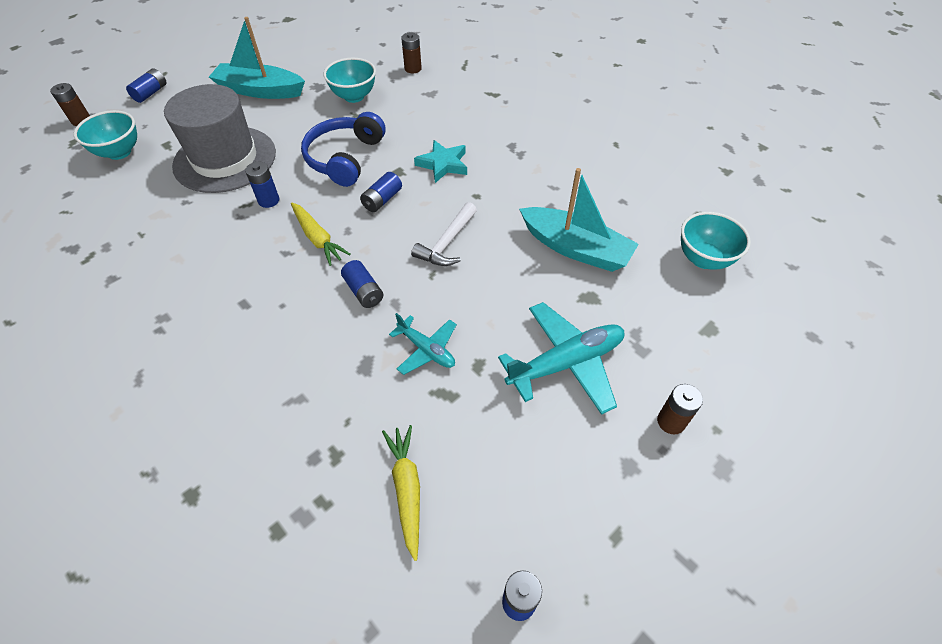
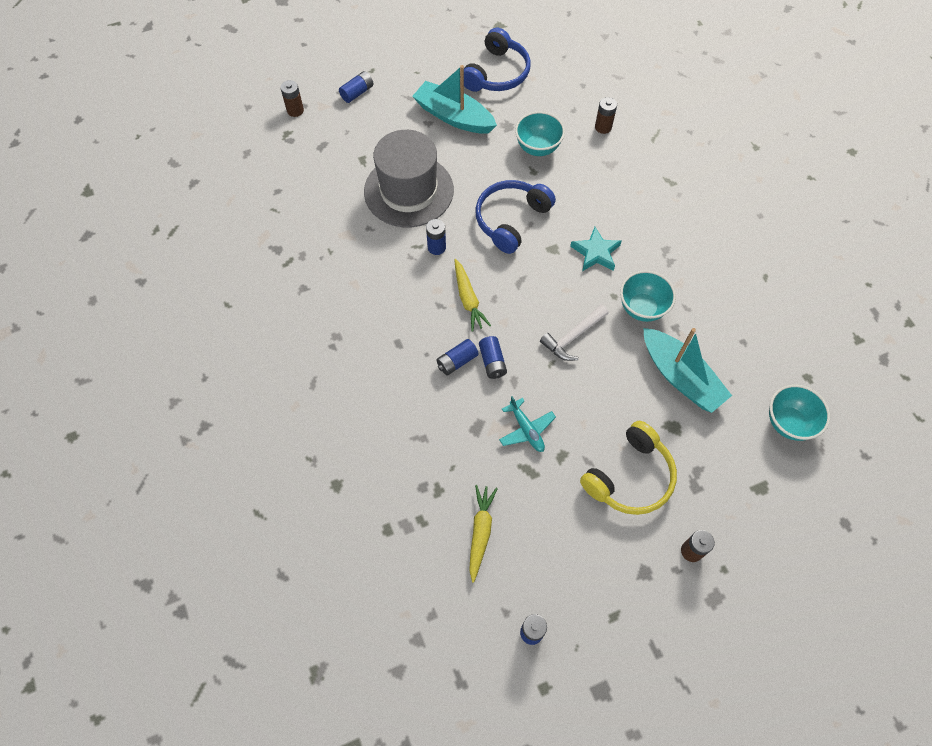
camera: 20 degrees right, 10 degrees up
turquoise bowl [74,110,137,160] -> turquoise bowl moved to [620,270,676,322]
blue battery [360,172,402,212] -> blue battery moved to [437,339,479,375]
turquoise plane [498,302,624,415] -> yellow headphones [580,421,677,515]
none -> blue headphones [464,28,531,92]

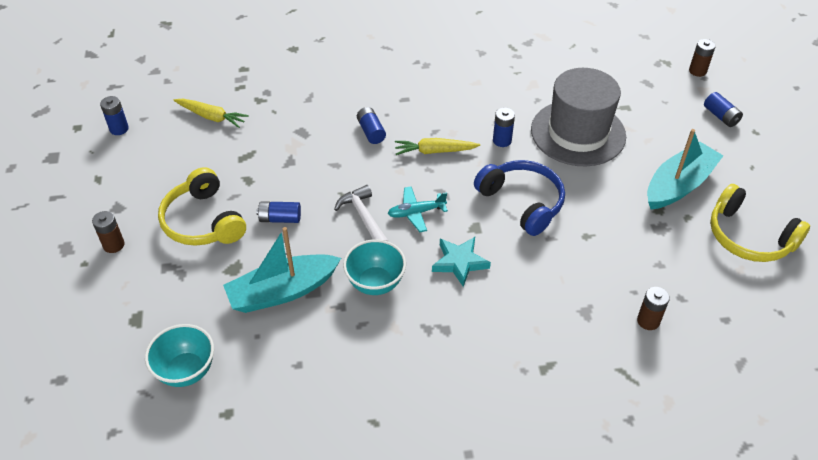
camera: 105 degrees right, 15 degrees down
blue headphones [464,28,531,92] -> yellow headphones [710,184,810,262]
blue battery [479,336,507,379] -> blue battery moved to [256,201,301,223]
turquoise plane [499,396,556,452] -> turquoise plane moved to [388,186,448,232]
turquoise bowl [515,111,565,156] -> none

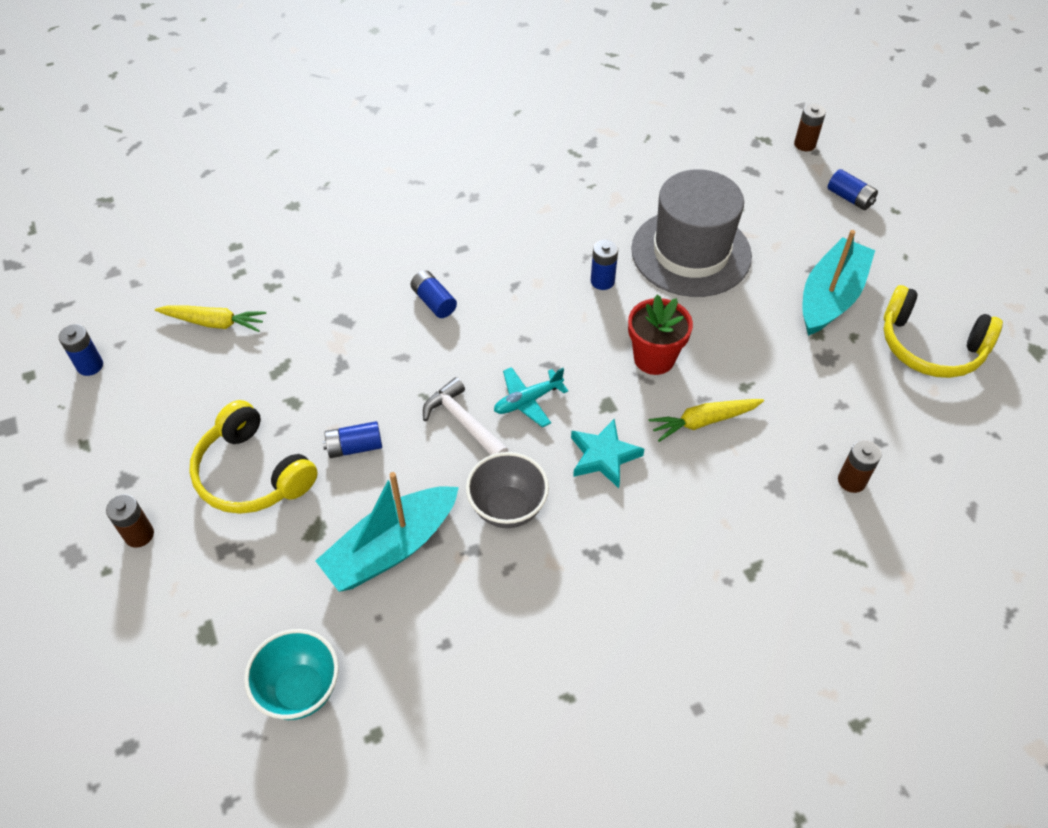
camera: 15 degrees left, 5 degrees up
turquoise bowl [343,239,406,295] -> grey bowl [466,452,549,528]
yellow carrot [395,138,480,155] -> yellow carrot moved to [648,399,764,442]
blue headphones [474,160,565,236] -> red flower pot [628,294,693,375]

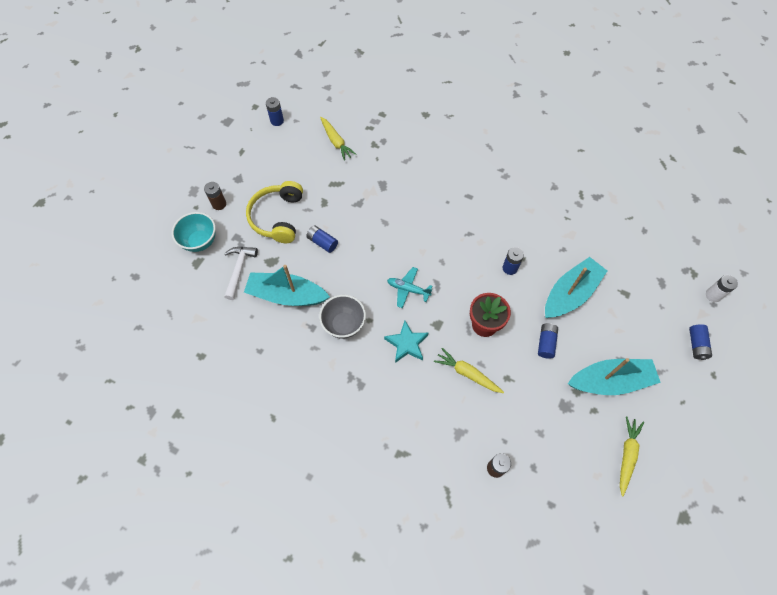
camera: 50 degrees right, 10 degrees up
turquoise bowl [244,629,339,720] -> turquoise bowl moved to [172,212,216,252]
blue battery [410,270,457,318] -> blue battery moved to [538,323,558,359]
white hammer [423,377,508,455] -> white hammer moved to [224,247,258,300]
grey hat [631,169,752,297] -> turquoise boat [545,257,607,318]
brown battery [794,104,826,151] -> white battery [706,275,738,302]
yellow headphones [884,285,1003,378] -> yellow carrot [620,416,644,496]

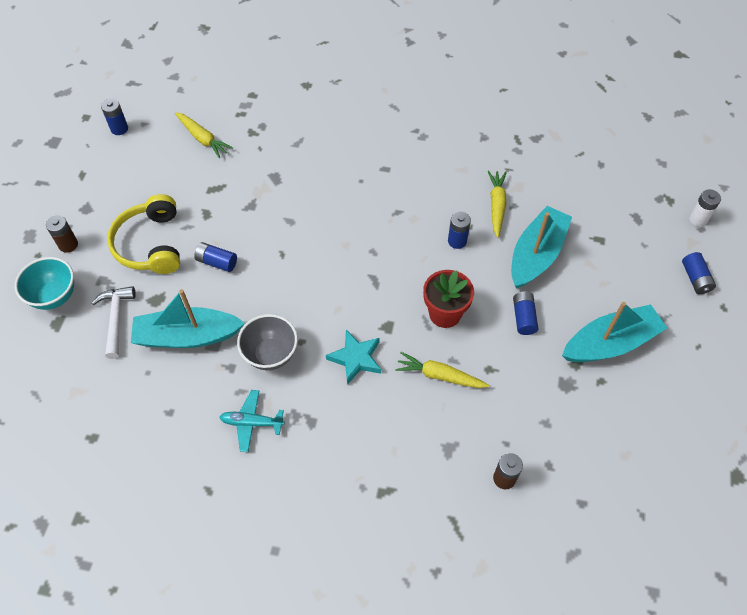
camera: 15 degrees left, 5 degrees down
turquoise plane [387,267,432,308] -> turquoise plane moved to [219,390,285,452]
yellow carrot [620,416,644,496] -> yellow carrot moved to [488,170,507,238]

